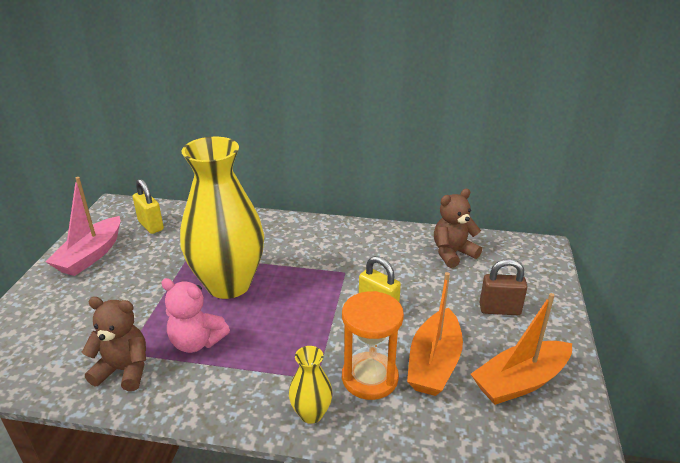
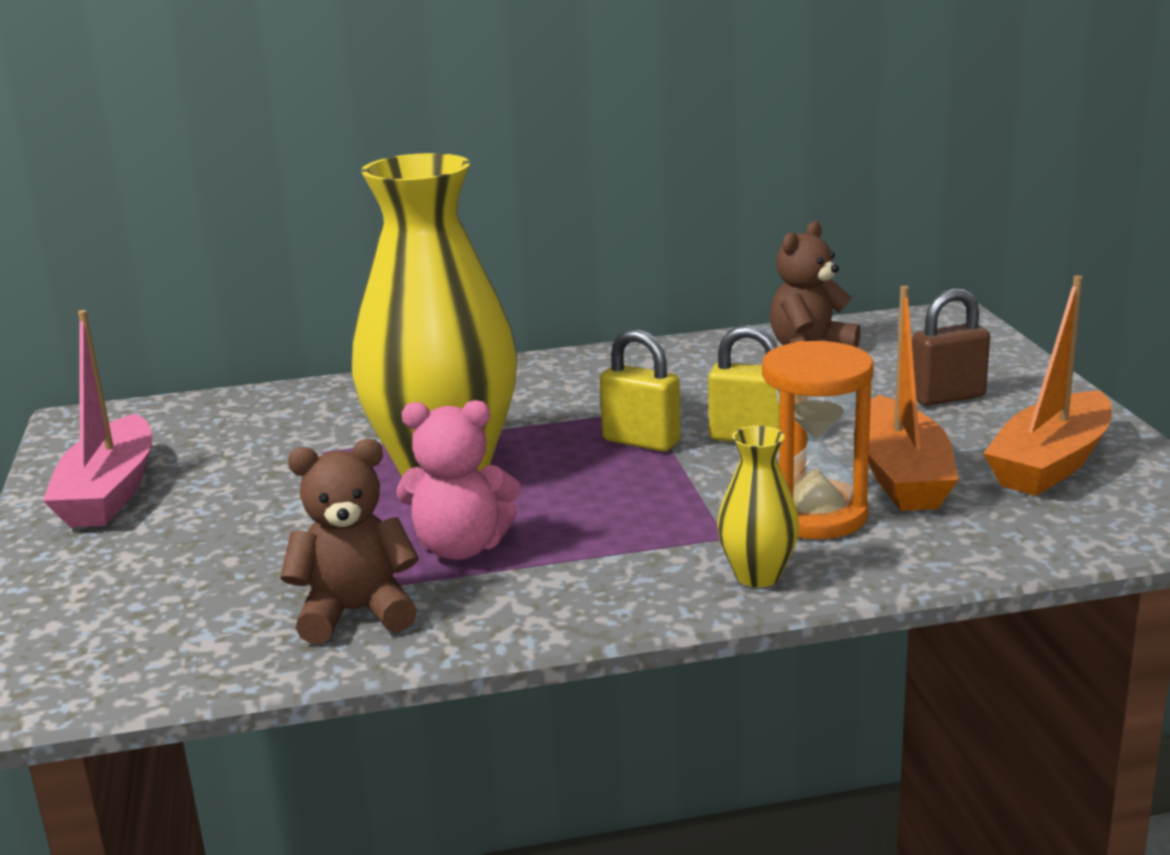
camera: 20 degrees left, 10 degrees down
yellow padlock [133,179,164,234] -> yellow padlock moved to [600,329,681,452]

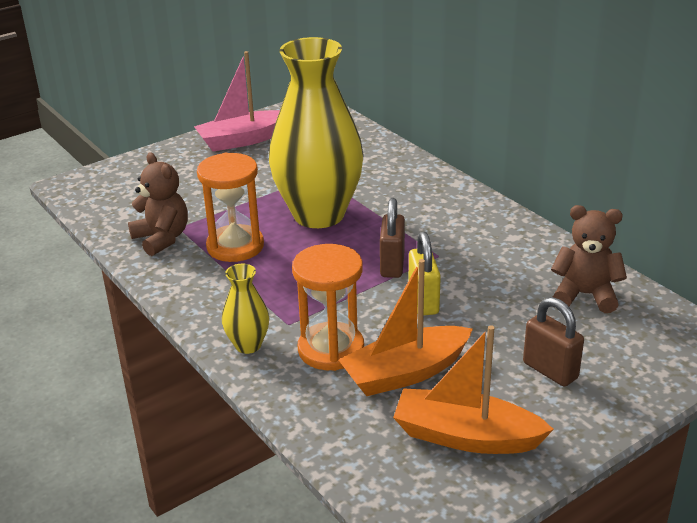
camera: 65 degrees right, 10 degrees up
pink teddy bear [397,400,521,560] -> orange hourglass [197,153,264,262]
yellow padlock [600,329,681,452] -> brown padlock [380,198,405,278]

